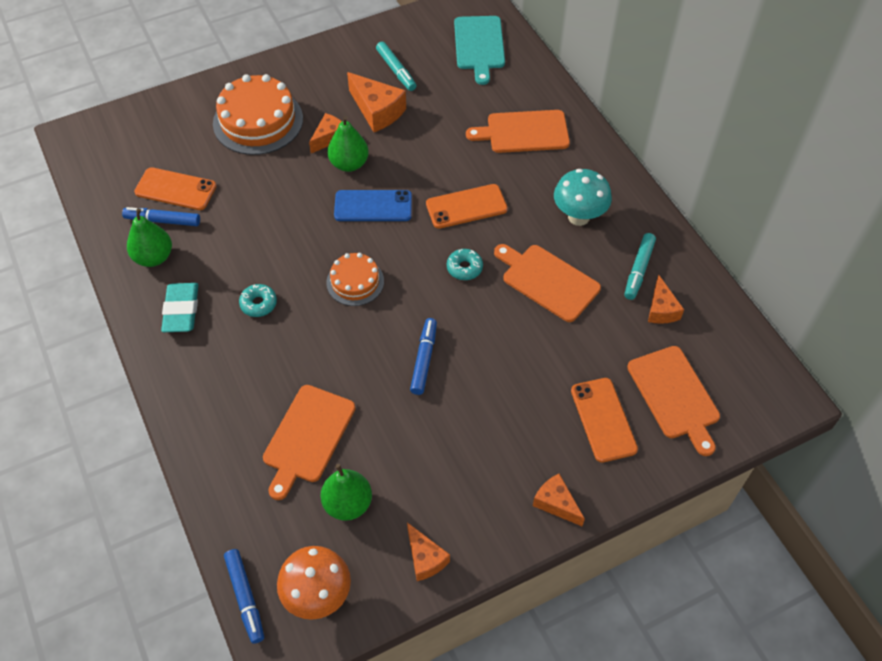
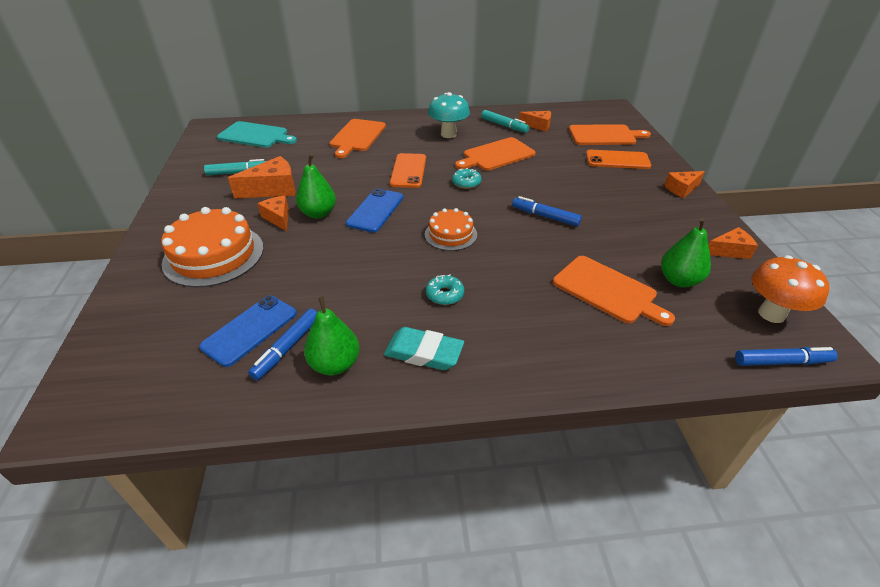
camera: 70 degrees left, 15 degrees down
orange phone [134,167,217,210] -> blue phone [199,295,297,367]

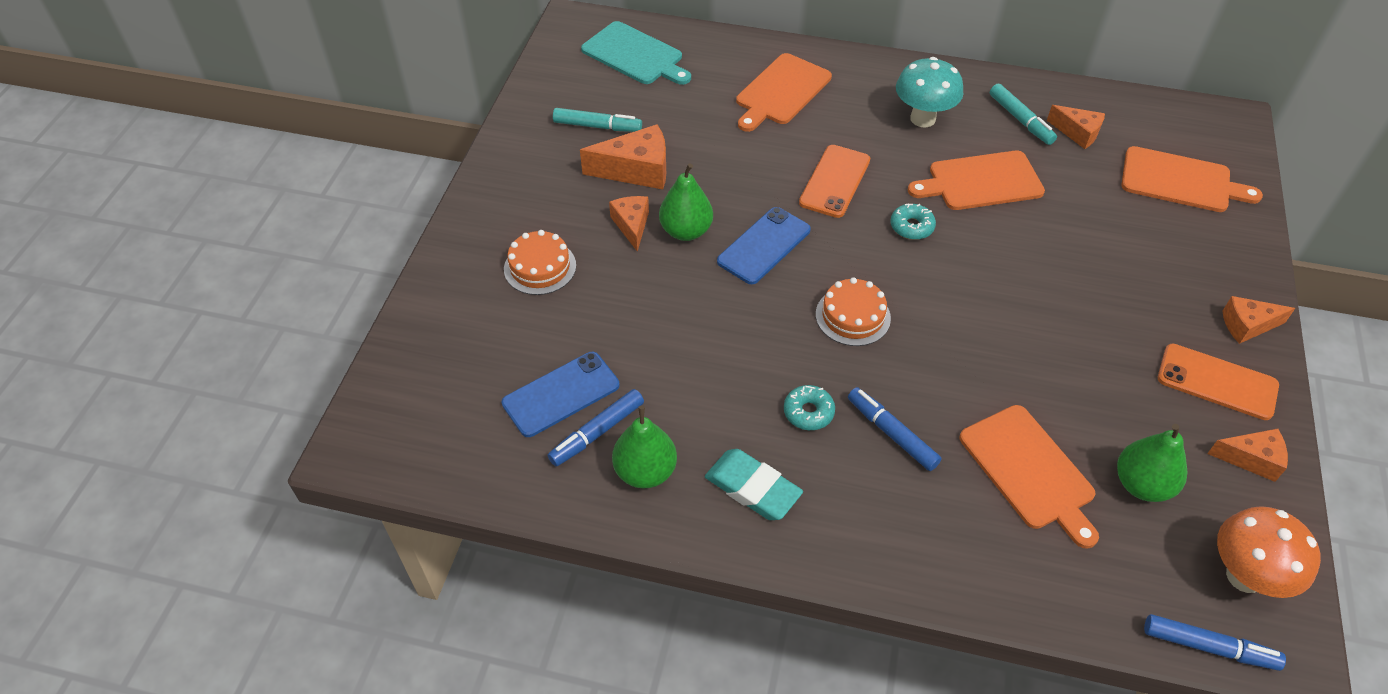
camera: 20 degrees right, 10 degrees up
orange cake [161,207,264,288] -> orange cake [504,230,576,295], size x0.57
blue marker [512,196,582,226] -> blue marker moved to [848,387,942,471]
orange phone [586,150,651,169] -> orange phone moved to [1158,344,1279,420]

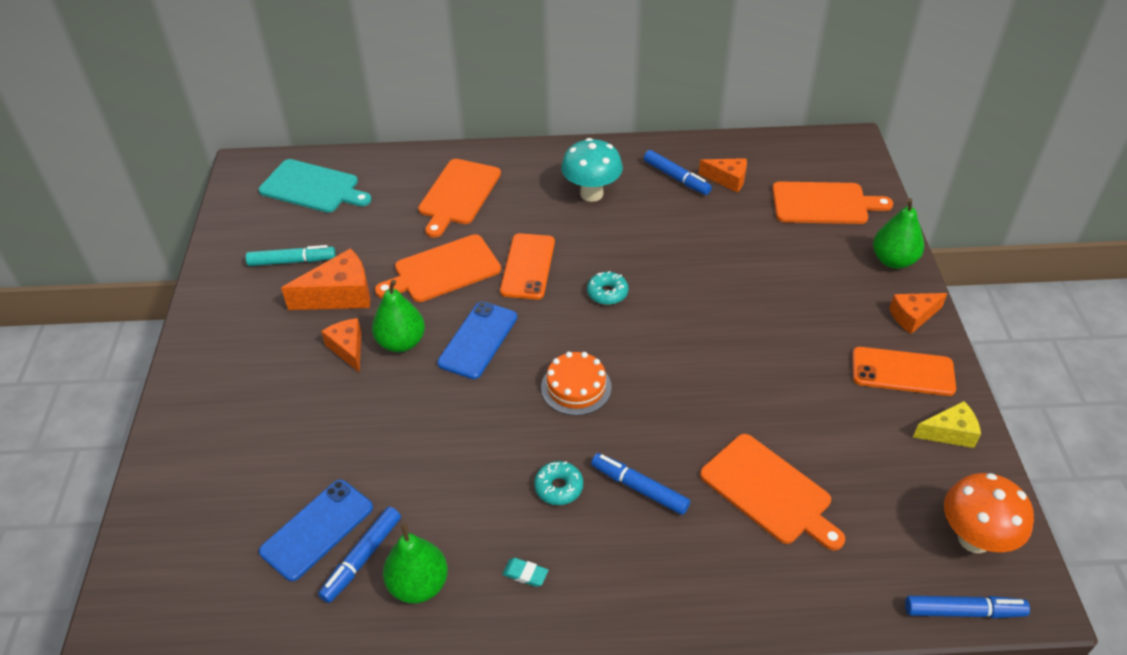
camera: 15 degrees left, 5 degrees down
orange cake [504,230,576,295] -> none
turquoise eraser [705,449,803,520] -> turquoise eraser [502,558,548,587], size x0.48
orange cutting board [908,150,1045,210] -> orange cutting board moved to [375,234,501,302]
turquoise marker [990,83,1057,145] -> blue marker [644,150,712,195]
green pear [1117,424,1187,502] -> green pear moved to [873,198,924,269]
orange cheese [1207,429,1288,482] -> yellow cheese [913,401,981,448]

